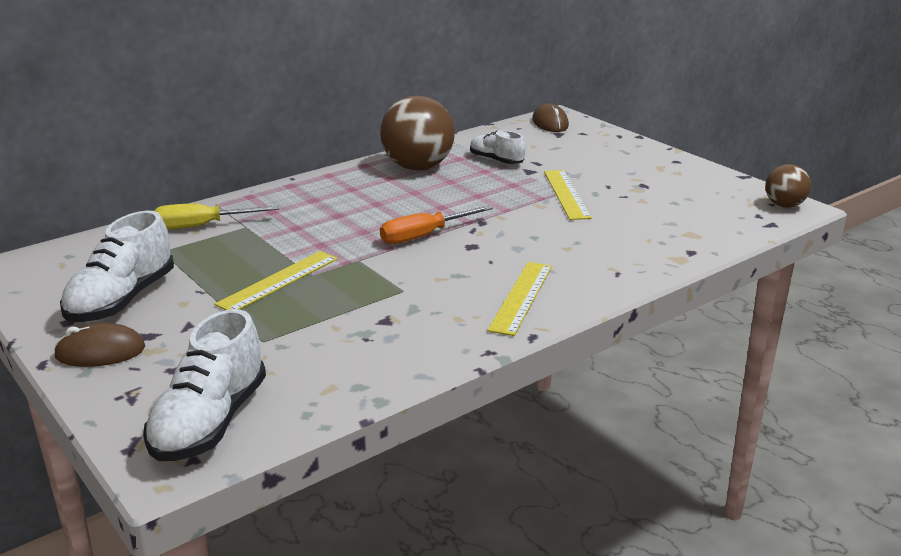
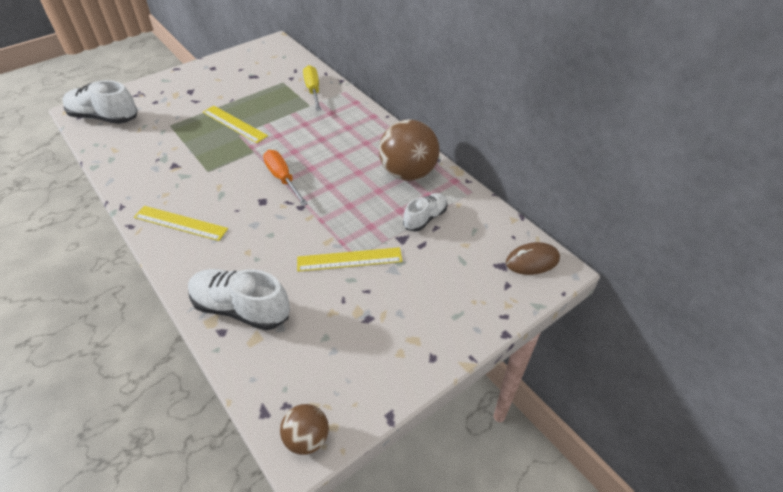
camera: 90 degrees right, 20 degrees up
brown mouse [54,323,145,367] -> none
white shoe [60,211,174,322] -> white shoe moved to [188,269,290,330]

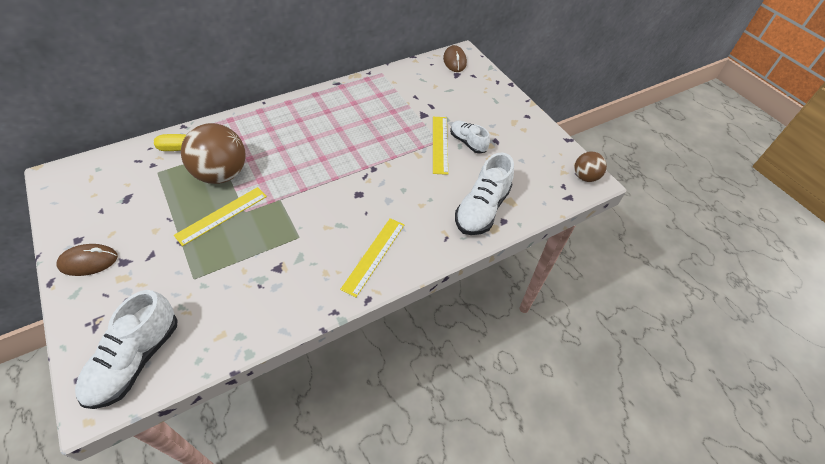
camera: 85 degrees left, 5 degrees up
orange screwdriver [263,150,308,206] -> none
brown ball [379,119,440,181] -> brown ball moved to [181,123,246,184]
white shoe [403,193,447,232] -> white shoe moved to [450,120,490,153]
none -> brown mouse [57,244,118,276]

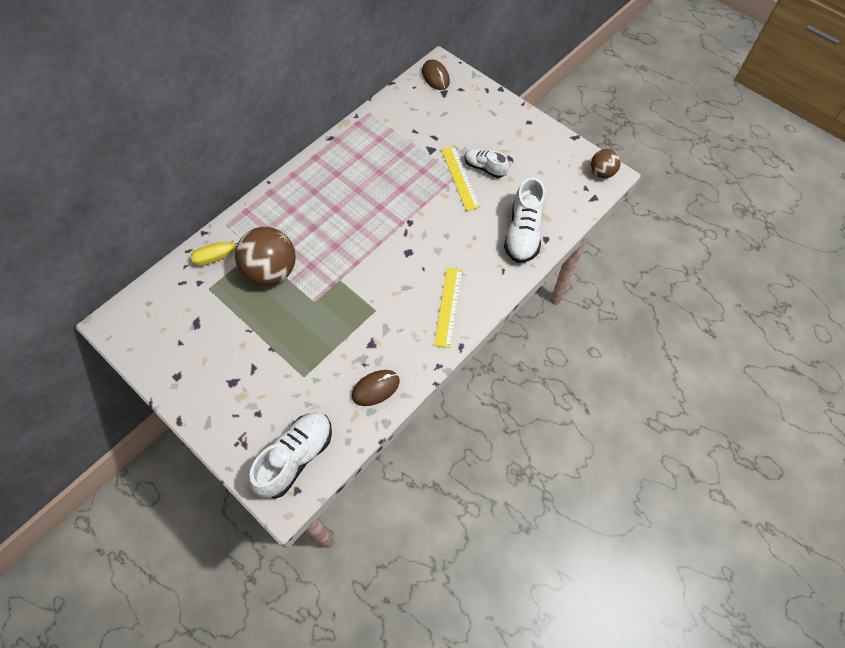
camera: 15 degrees left, 10 degrees up
brown mouse [57,244,118,276] -> brown mouse moved to [352,370,400,406]
white shoe [75,290,178,409] -> white shoe turned 150 degrees counterclockwise [249,412,332,499]
yellow ruler [174,187,267,246] -> none

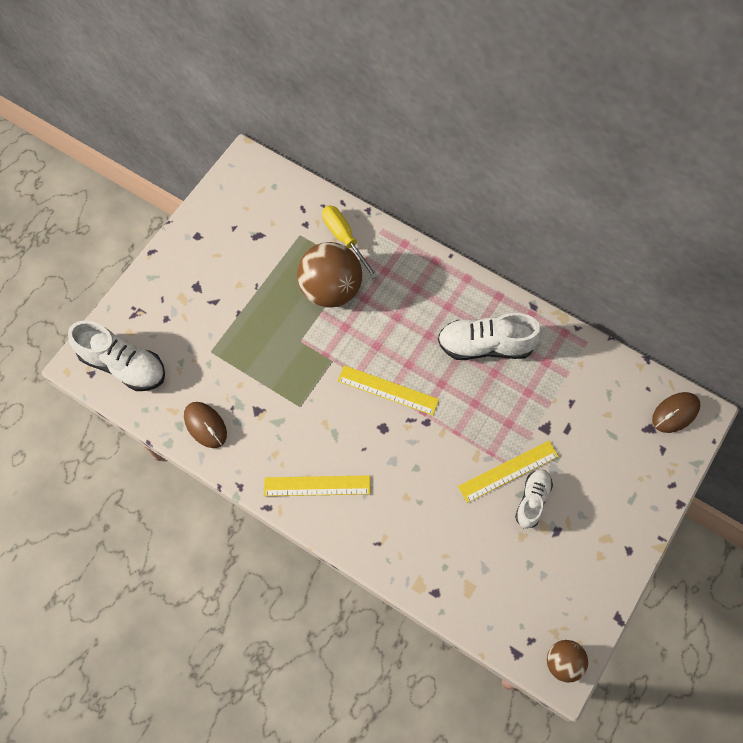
camera: 80 degrees right, 5 degrees up
white shoe [504,177,546,263] -> white shoe moved to [438,313,542,360]
none -> yellow ruler [338,365,439,415]

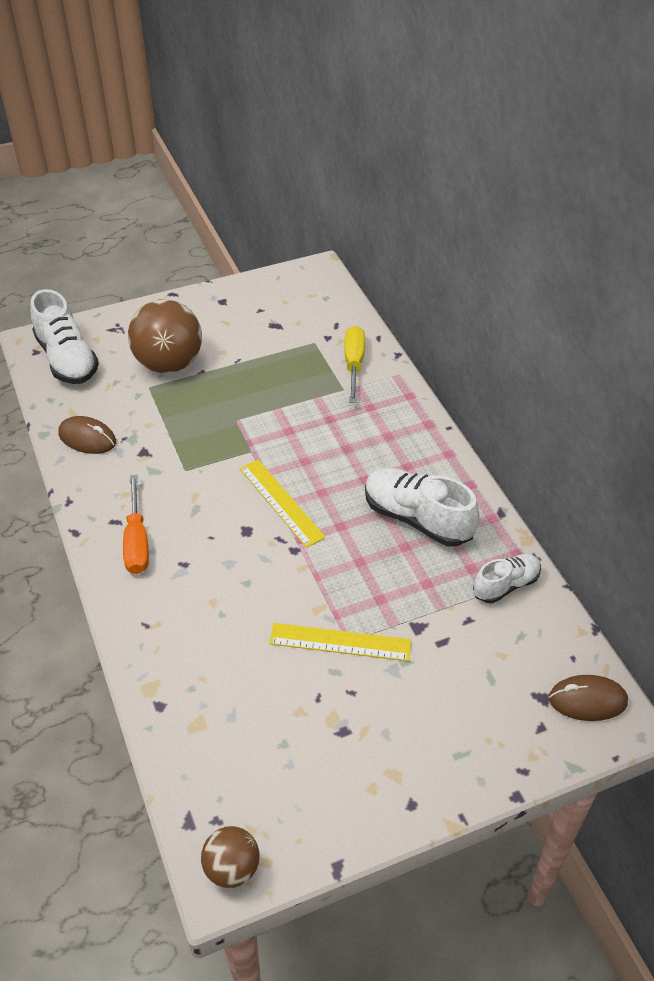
camera: 35 degrees right, 20 degrees down
brown mouse [184,402,227,448] -> brown mouse turned 60 degrees counterclockwise [59,416,116,454]
yellow ruler [264,475,371,496] -> orange screwdriver [123,475,149,574]
brown ball [297,242,362,308] -> brown ball moved to [128,299,202,373]
white shoe [515,469,553,529] -> white shoe moved to [473,554,541,603]

